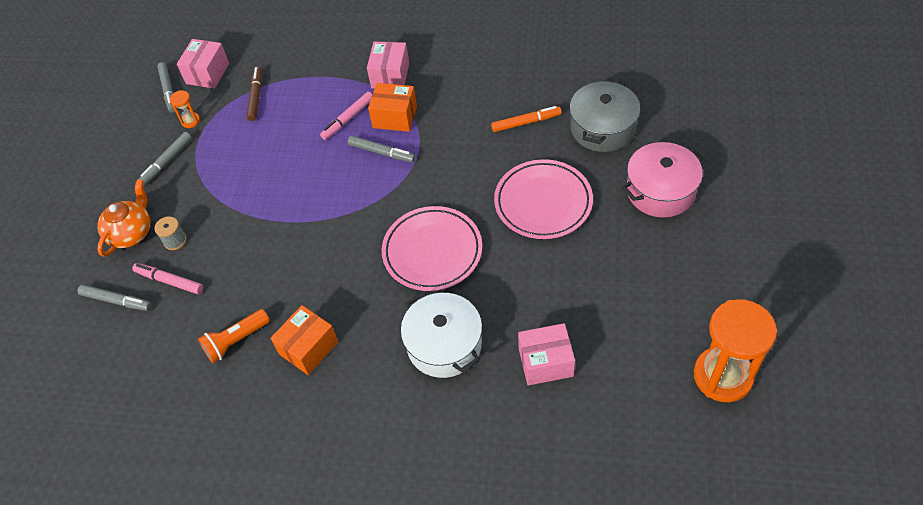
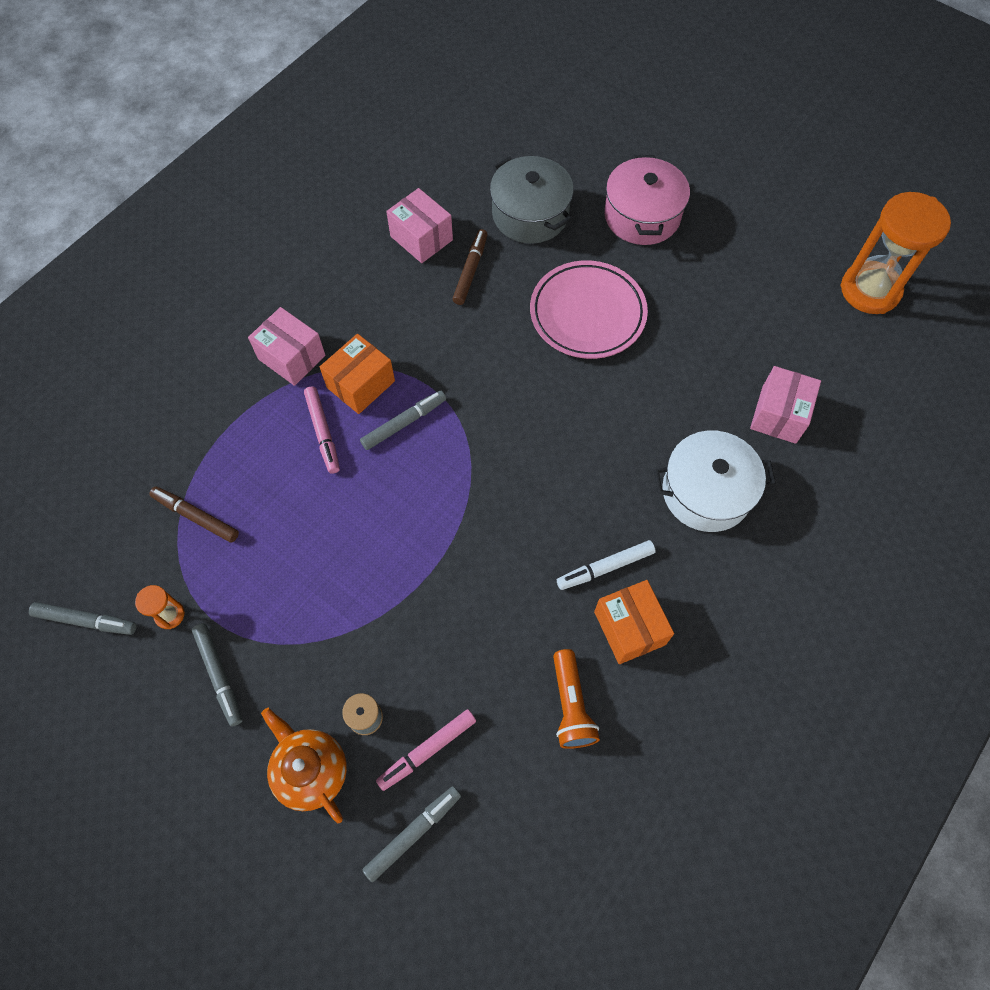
camera: 65 degrees left, 10 degrees up
pink box [177,39,229,89] -> pink box moved to [386,188,453,263]
pink plate [382,206,482,291] -> none
orange marker [491,106,562,132] -> brown marker [452,229,488,305]
none -> white marker [557,540,656,590]

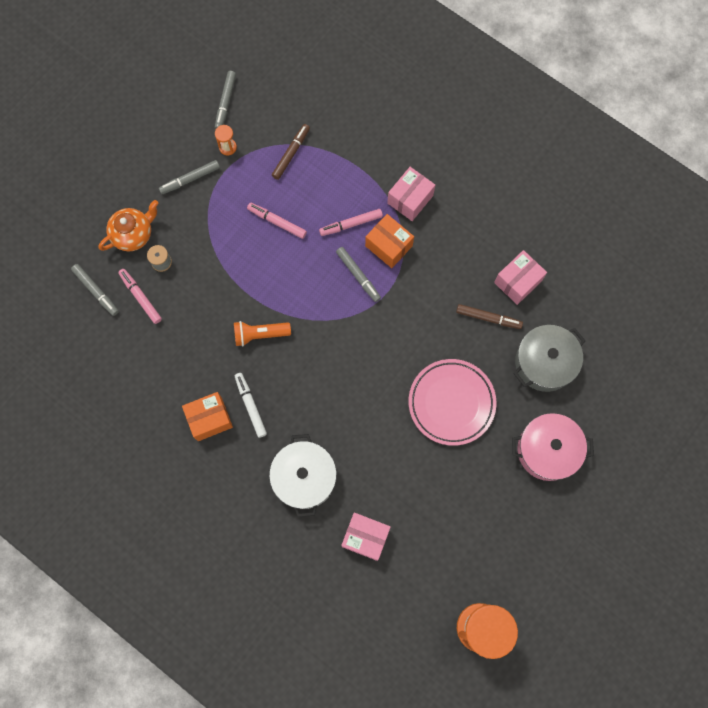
camera: 90 degrees right, 10 degrees up
orange flashlight [553,649,600,749] -> orange flashlight moved to [234,321,291,346]
none -> pink marker [247,203,307,239]

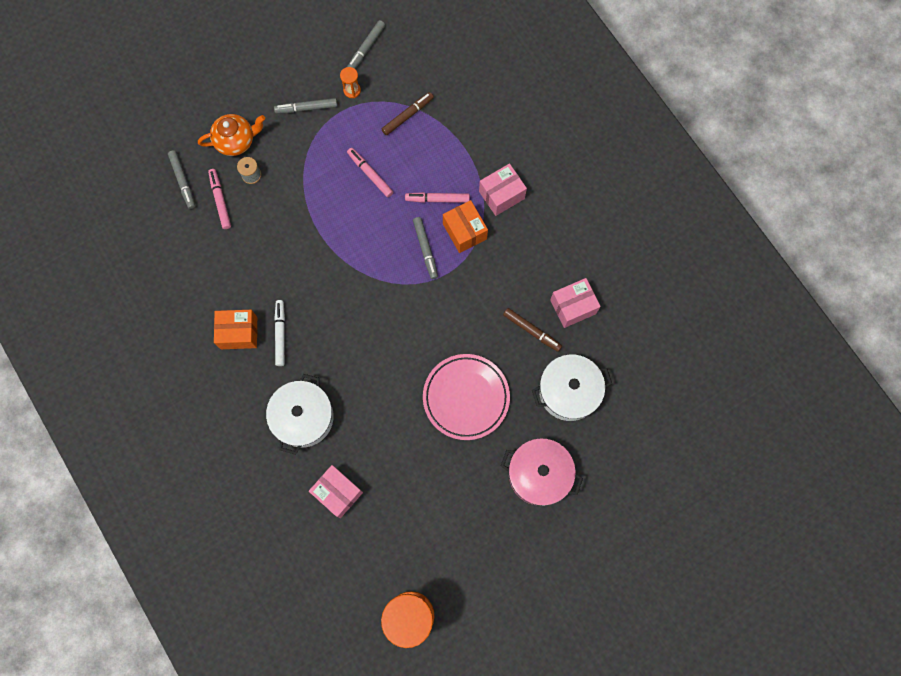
camera: 20 degrees right, 0 degrees up
orange flashlight [234,321,291,346] -> none
grey pot [514,325,585,392] -> white pot [532,355,612,421]

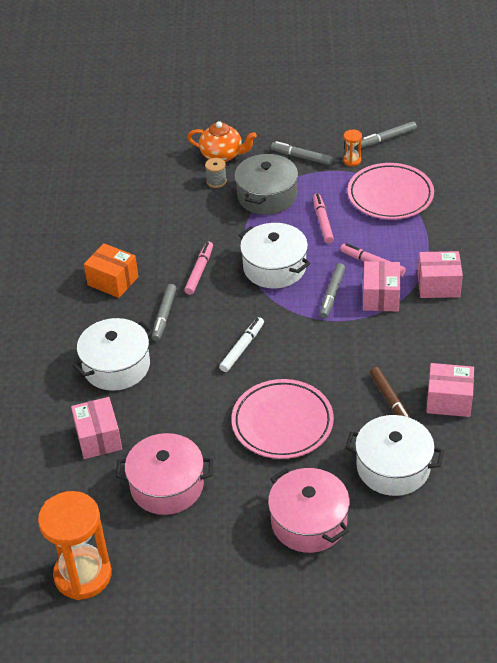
camera: 35 degrees right, 30 degrees down
grey marker [168,150,195,209] -> grey marker moved to [152,284,176,341]
pink marker [208,169,231,229] -> pink marker moved to [184,242,213,295]
white marker [274,300,285,366] -> white marker moved to [219,317,264,372]
brown marker [382,92,434,135] -> pink plate [348,163,434,220]
orange box [443,200,488,253] -> pink box [363,261,400,311]
none -> pink pot [116,433,213,515]
none -> grey pot [234,153,298,215]
none -> white pot [239,223,310,289]

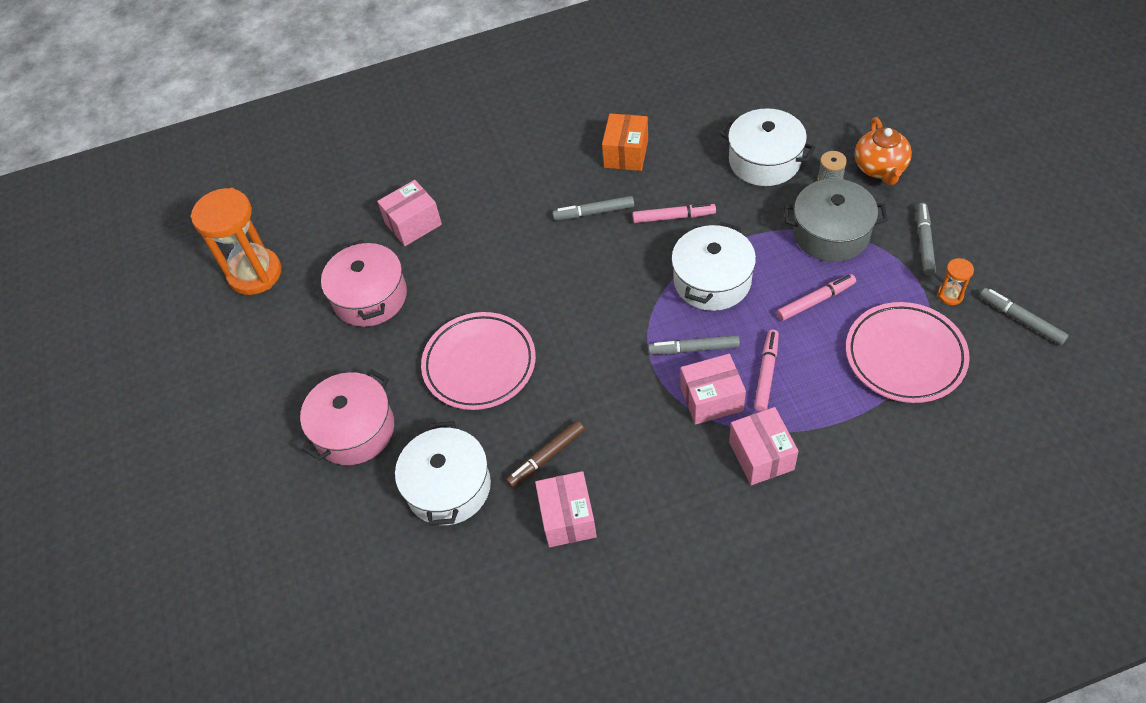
camera: 75 degrees right, 10 degrees up
white pot [73,318,153,391] -> white pot moved to [719,108,815,186]
white marker [219,317,264,372] -> none

